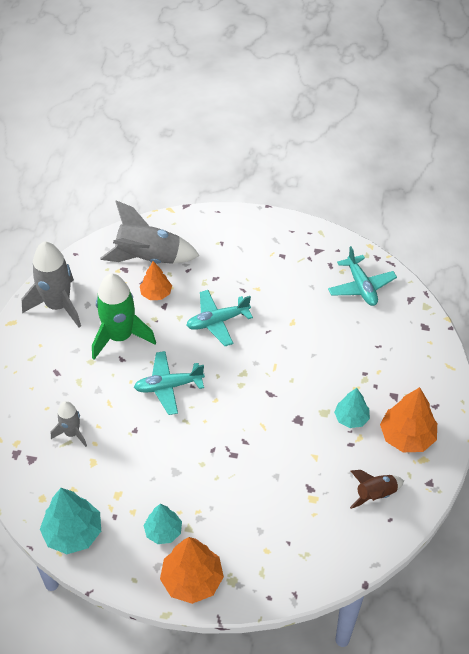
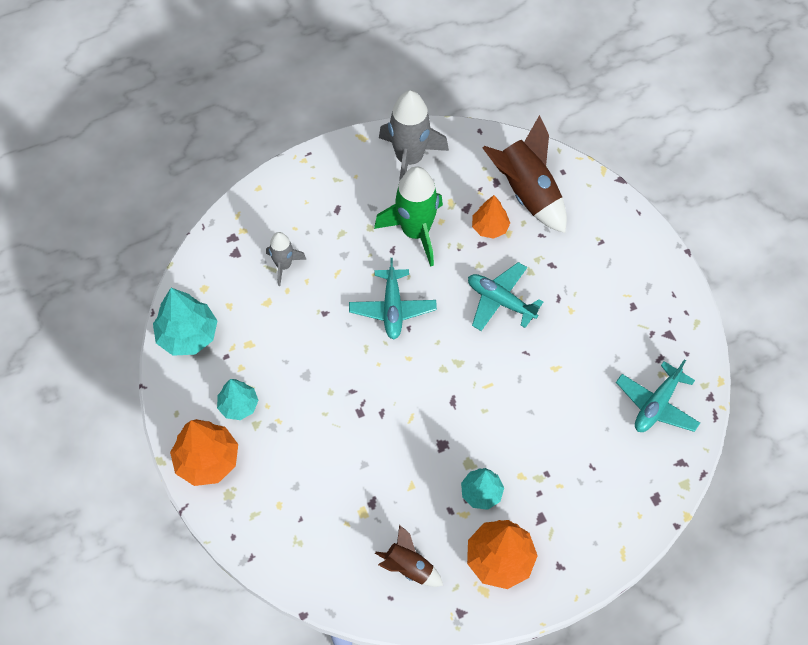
camera: 55 degrees right, 10 degrees up
grey rocket [100,201,200,264] -> brown rocket [482,115,567,233]
turquoise plane [134,351,205,415] -> turquoise plane turned 135 degrees counterclockwise [349,258,437,339]

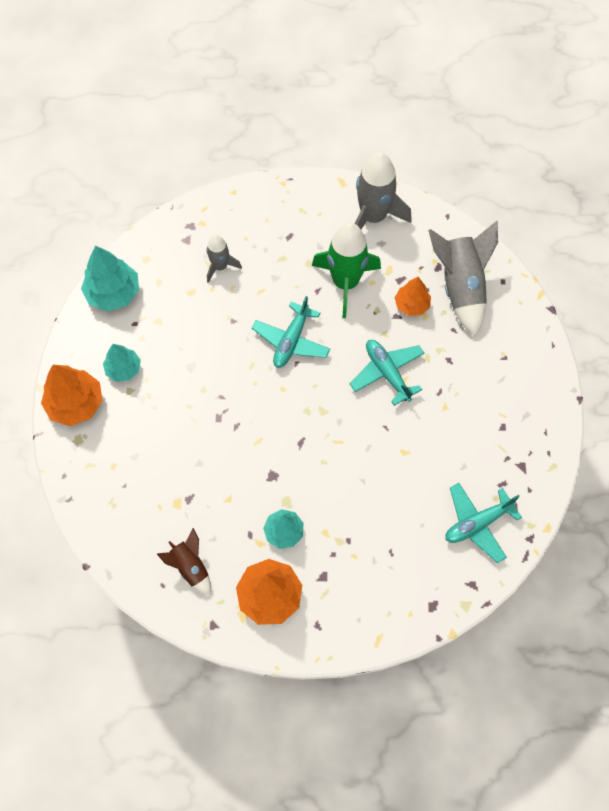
camera: 25 degrees right, 5 degrees up
brown rocket [482,115,567,233] -> grey rocket [428,221,498,336]

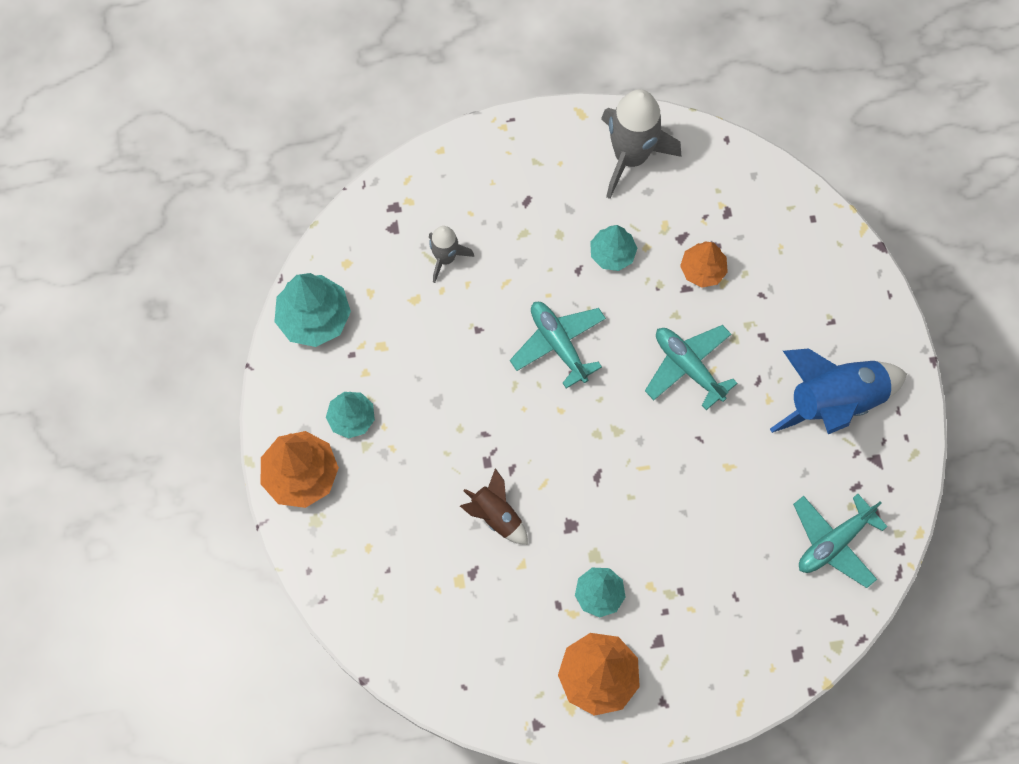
camera: 10 degrees left, 5 degrees up
brown rocket [157,528,211,595] -> brown rocket moved to [460,468,528,545]
turquoise plane [252,296,330,368] -> turquoise plane turned 135 degrees clockwise [510,302,606,389]
green rocket [312,223,381,318] -> turquoise tree [590,225,637,271]
grey rocket [428,221,498,336] -> none
none -> blue rocket [770,349,907,434]

